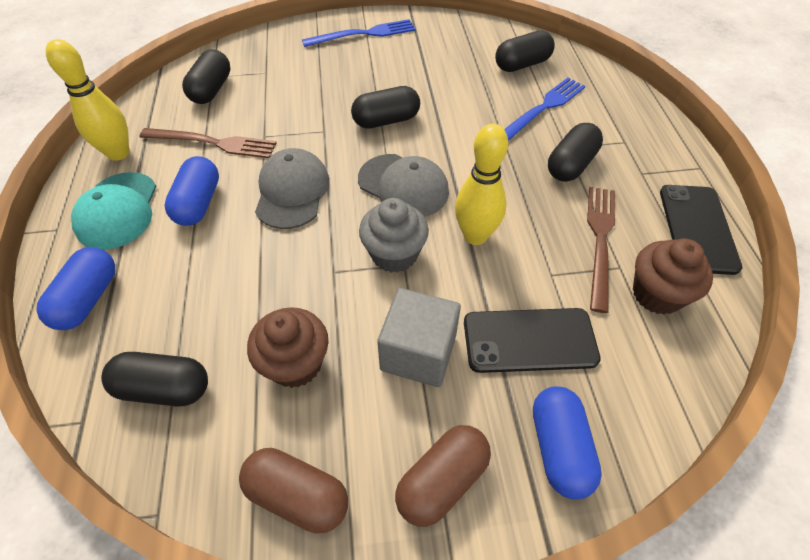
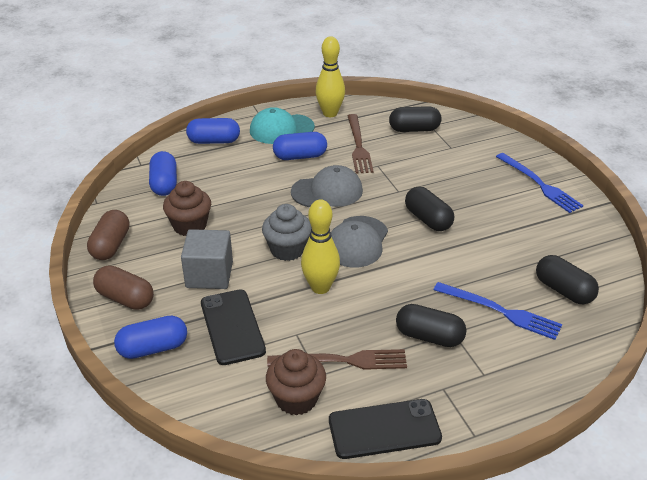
camera: 75 degrees right, 15 degrees down
black capsule [101,352,208,407] -> blue capsule [149,151,177,196]

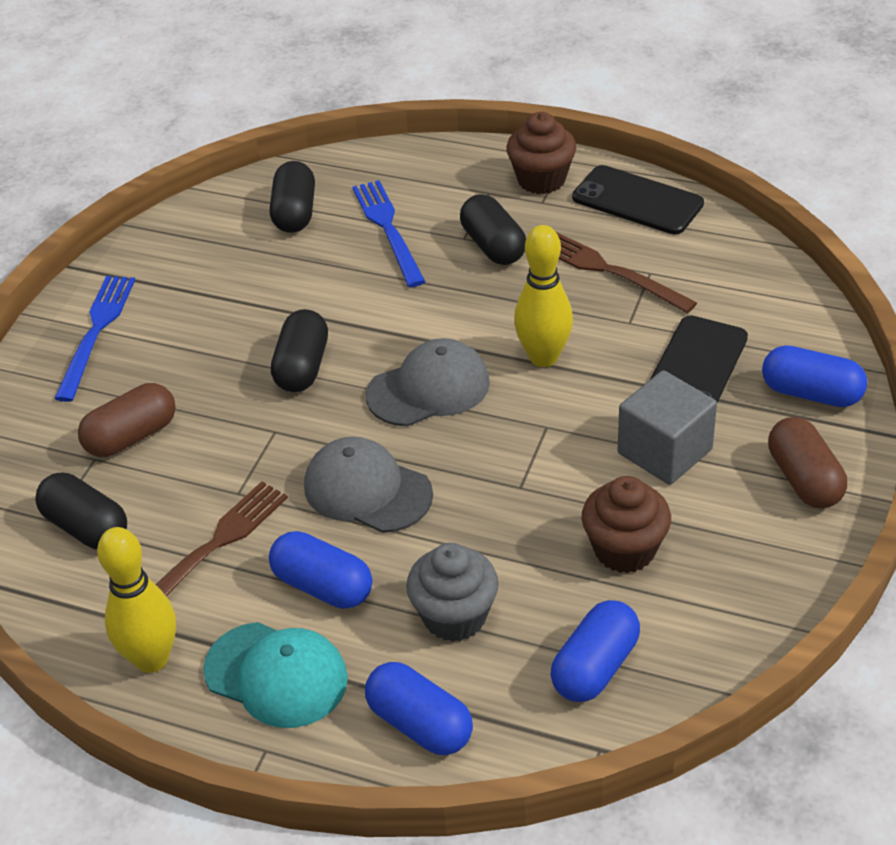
camera: 135 degrees left, 5 degrees up
brown capsule [87,210,130,260] -> brown capsule moved to [78,383,176,457]
grey cupcake [262,204,312,261] -> grey cupcake moved to [406,543,499,642]
brown cupcake [266,349,326,415] -> brown cupcake moved to [506,112,576,194]

